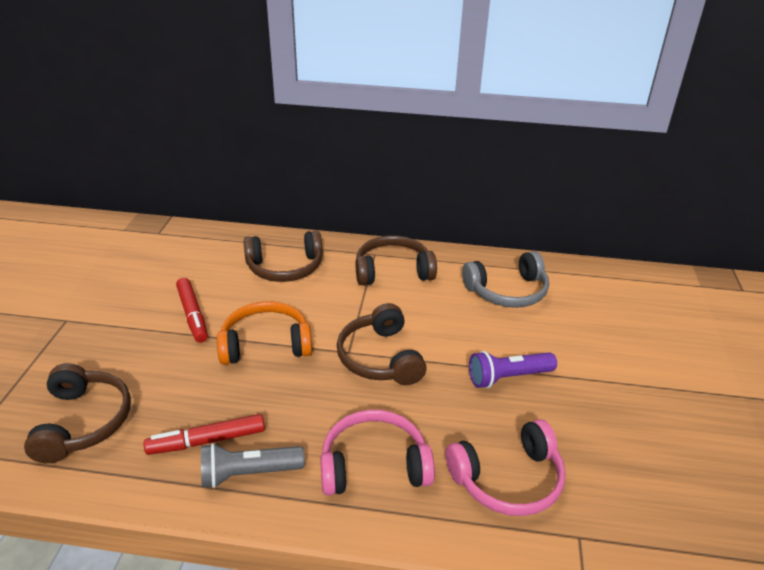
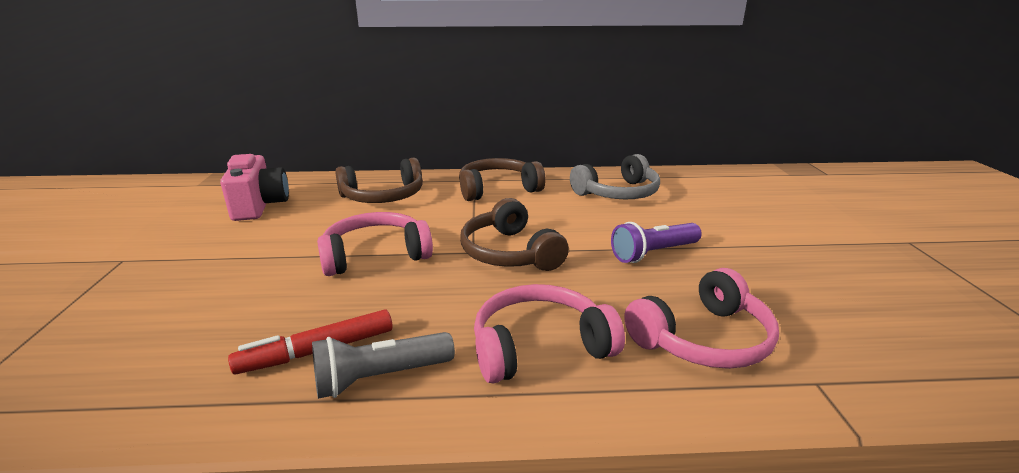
camera: 10 degrees left, 10 degrees down
brown headphones [24,363,131,463] -> none
red marker [176,278,208,343] -> none
orange headphones [217,301,312,365] -> pink headphones [317,212,433,276]
none -> pink camera [220,154,289,221]

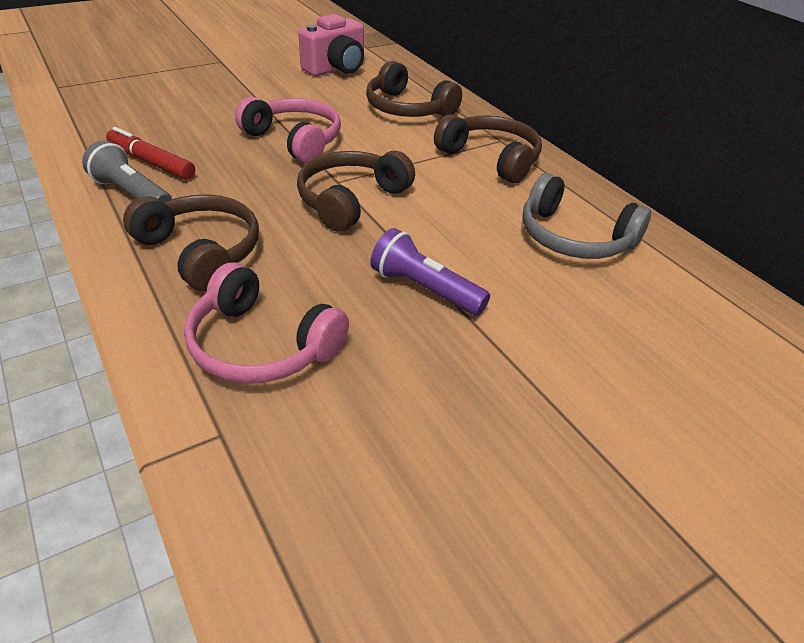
camera: 60 degrees right, 15 degrees up
pink headphones [474,284,625,384] -> brown headphones [123,194,259,291]

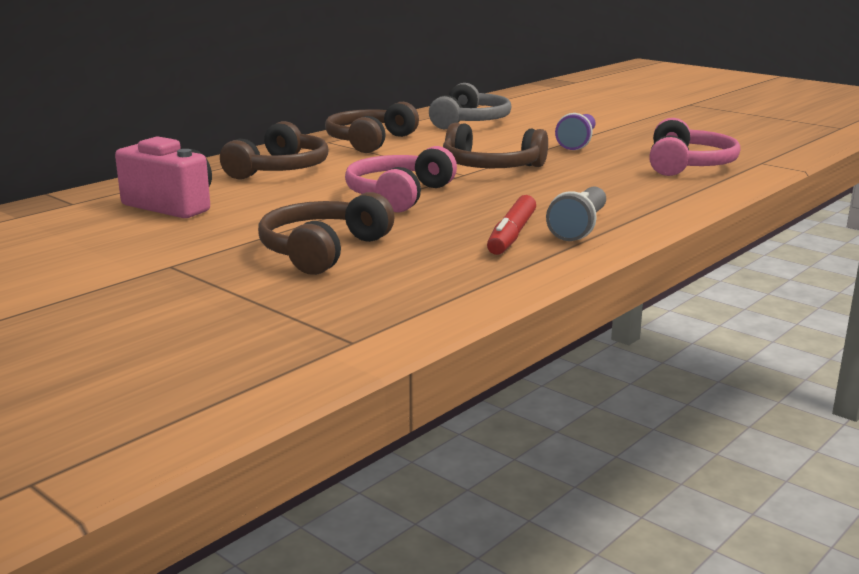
camera: 105 degrees left, 20 degrees down
brown headphones [123,194,259,291] -> brown headphones moved to [258,192,394,275]

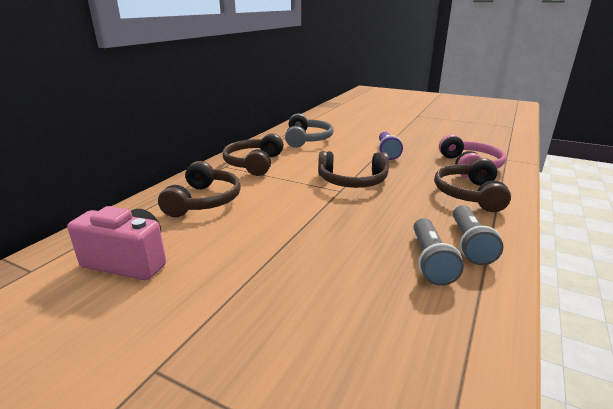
camera: 15 degrees left, 5 degrees up
brown headphones [258,192,394,275] -> brown headphones moved to [434,158,511,212]
pink headphones [345,146,457,212] -> none
red marker [487,195,536,255] -> grey flashlight [414,218,464,286]

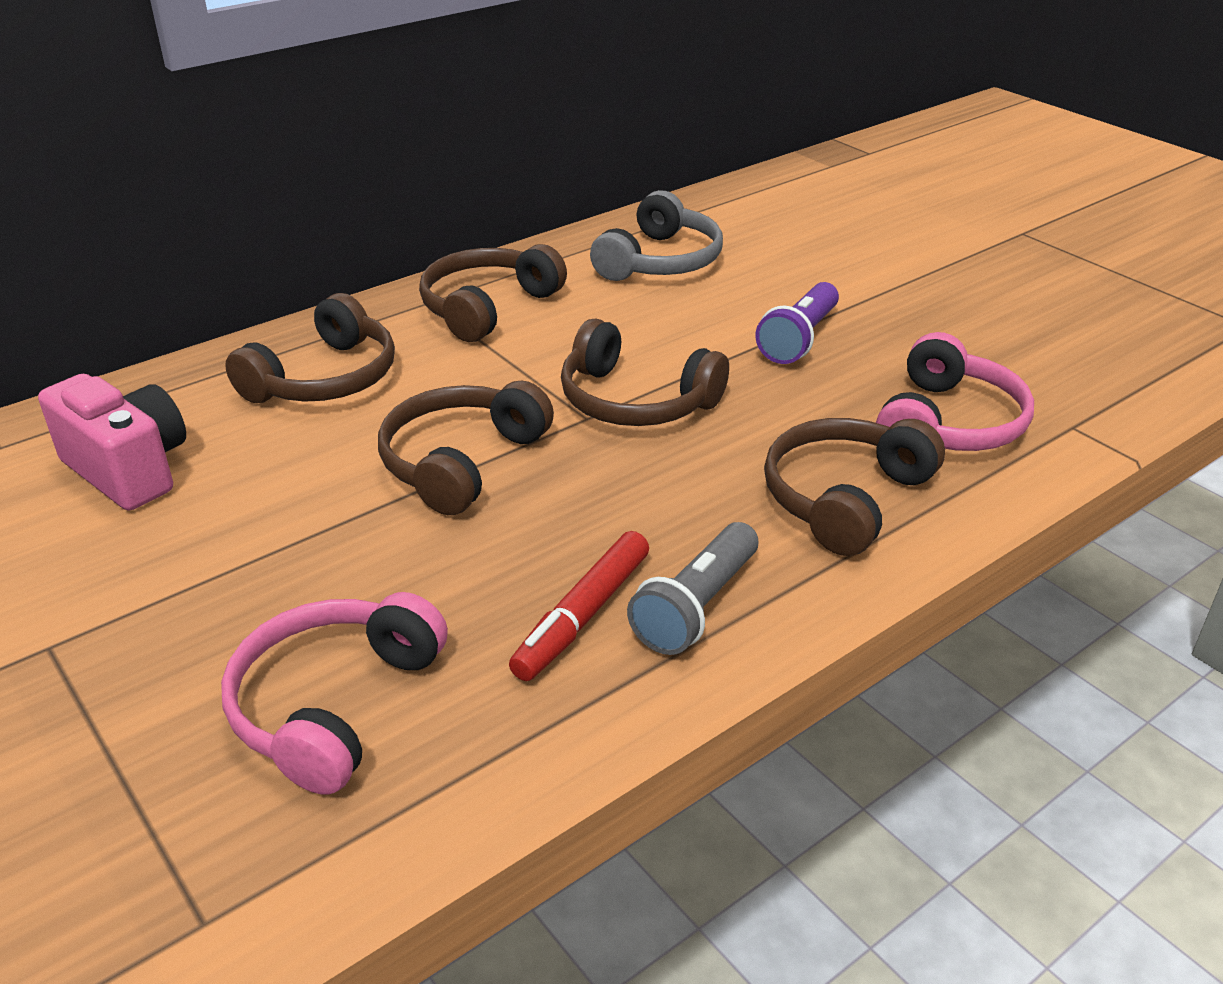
camera: 25 degrees right, 10 degrees up
grey flashlight [414,218,464,286] -> red marker [509,531,649,681]
none -> pink headphones [221,592,448,795]
none -> brown headphones [378,380,554,515]

